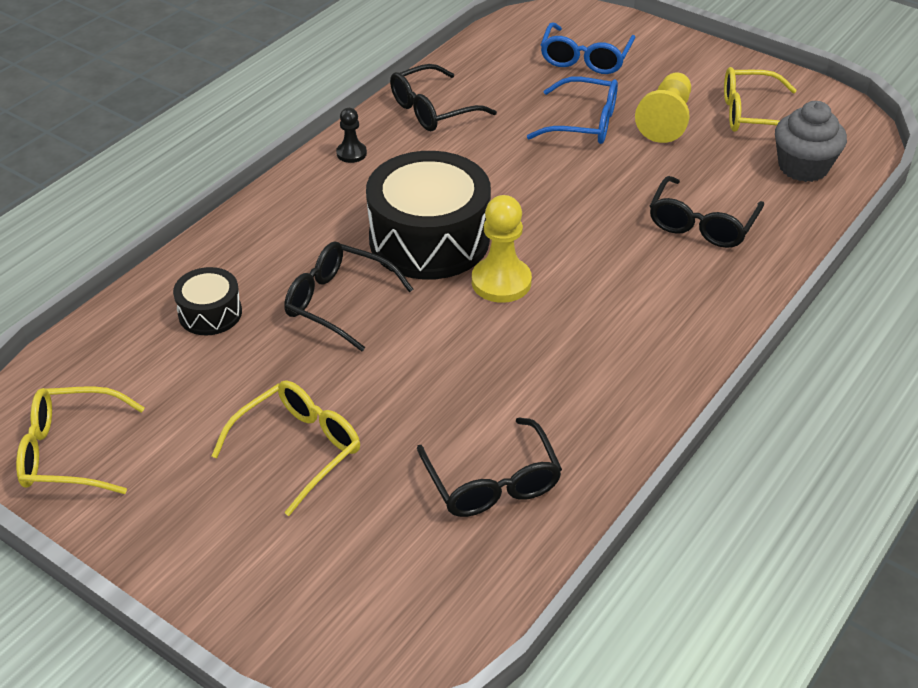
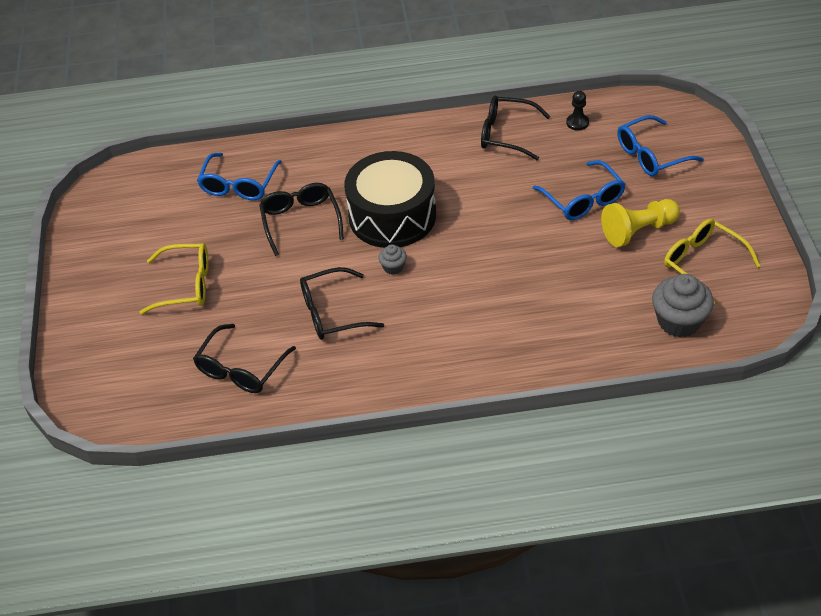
camera: 50 degrees right, 5 degrees up
yellow glasses [16,386,145,494] -> none
black drum [173,267,242,335] -> blue glasses [197,153,282,200]
black pawn [336,108,367,163] -> black pawn moved to [566,91,589,131]
yellow pawn [472,195,532,303] -> grey cupcake [378,244,407,275]
black glasses [650,176,764,248] -> black glasses moved to [300,267,384,340]

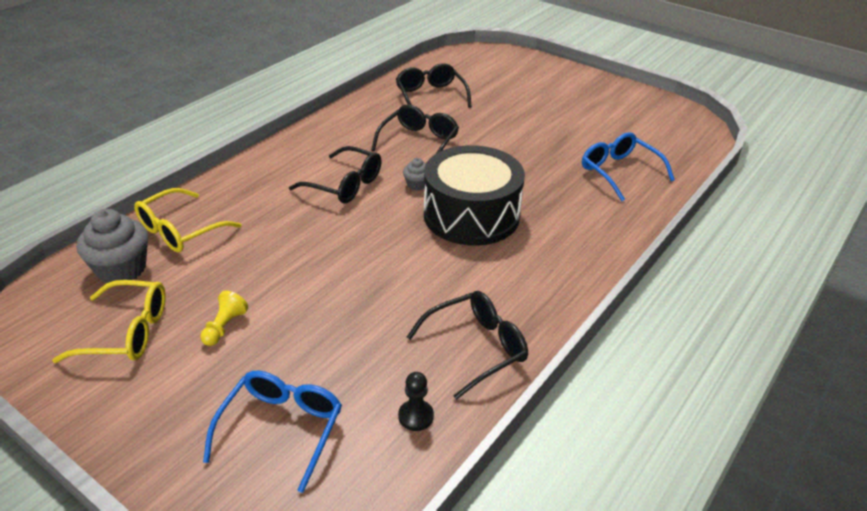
camera: 130 degrees right, 10 degrees down
yellow glasses [139,243,208,314] -> yellow glasses moved to [134,188,241,252]
black glasses [259,183,344,256] -> black glasses moved to [289,146,382,203]
blue glasses [533,160,625,220] -> none
yellow pawn [601,199,680,247] -> yellow pawn [200,291,248,346], size x0.57

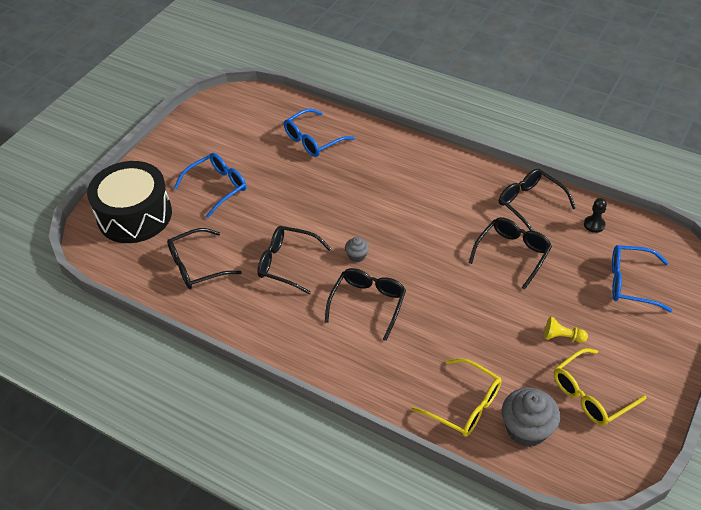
camera: 95 degrees left, 10 degrees up
yellow glasses [52,280,166,363] -> yellow glasses turned 120 degrees counterclockwise [554,348,647,426]
black drum [424,145,525,246] -> black drum moved to [87,161,172,243]
none -> blue glasses [174,153,246,218]
none -> black glasses [469,217,552,290]

